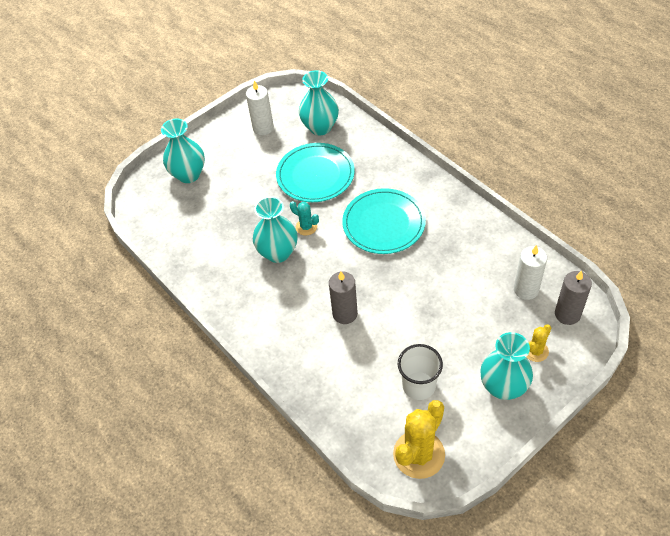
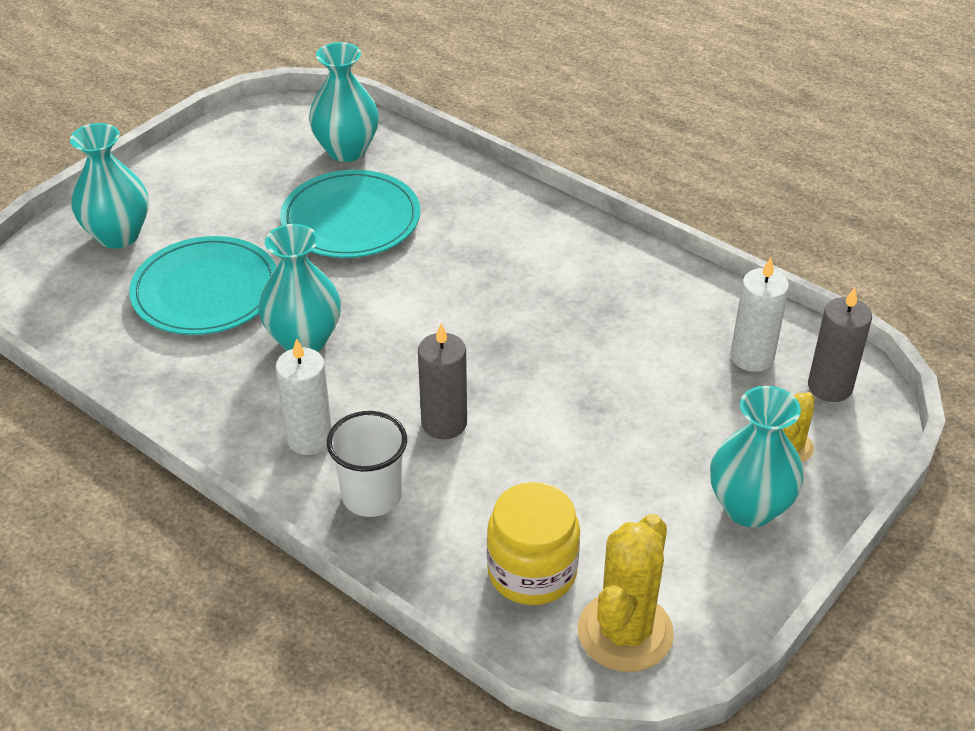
camera: 15 degrees left, 10 degrees down
white candle [246,80,274,135] -> white candle moved to [275,338,332,455]
turquoise cactus [290,201,319,236] -> none
turquoise plate [342,188,426,254] -> turquoise plate moved to [129,236,277,335]
white cup [398,344,443,400] -> white cup moved to [327,411,407,517]
none -> yellow jar [487,482,580,605]

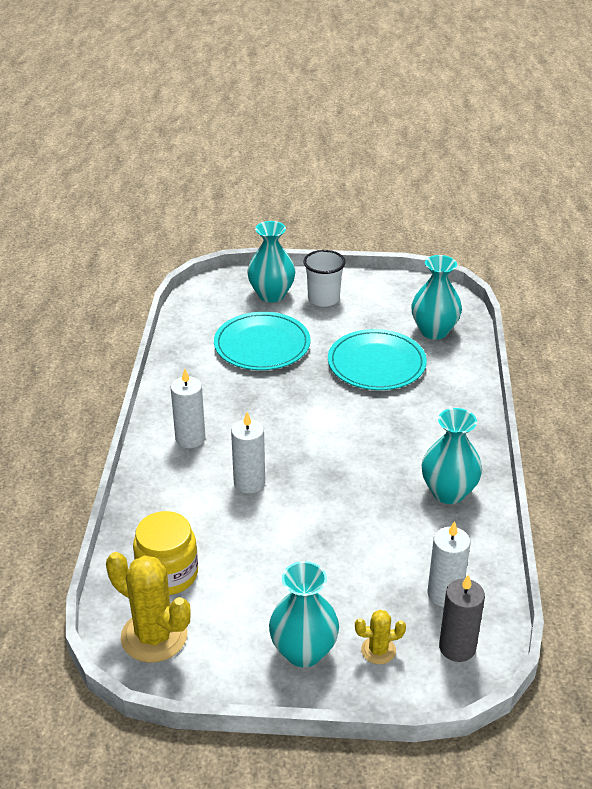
camera: 55 degrees right, 5 degrees down
turquoise vase [259,224,341,352] -> turquoise vase moved to [422,408,482,504]
white cup [327,411,407,517] -> white cup moved to [304,250,346,307]
grey candle [418,323,467,439] -> white candle [231,412,265,494]
yellow cactus [578,514,674,672] -> yellow cactus turned 45 degrees clockwise [106,552,191,663]

